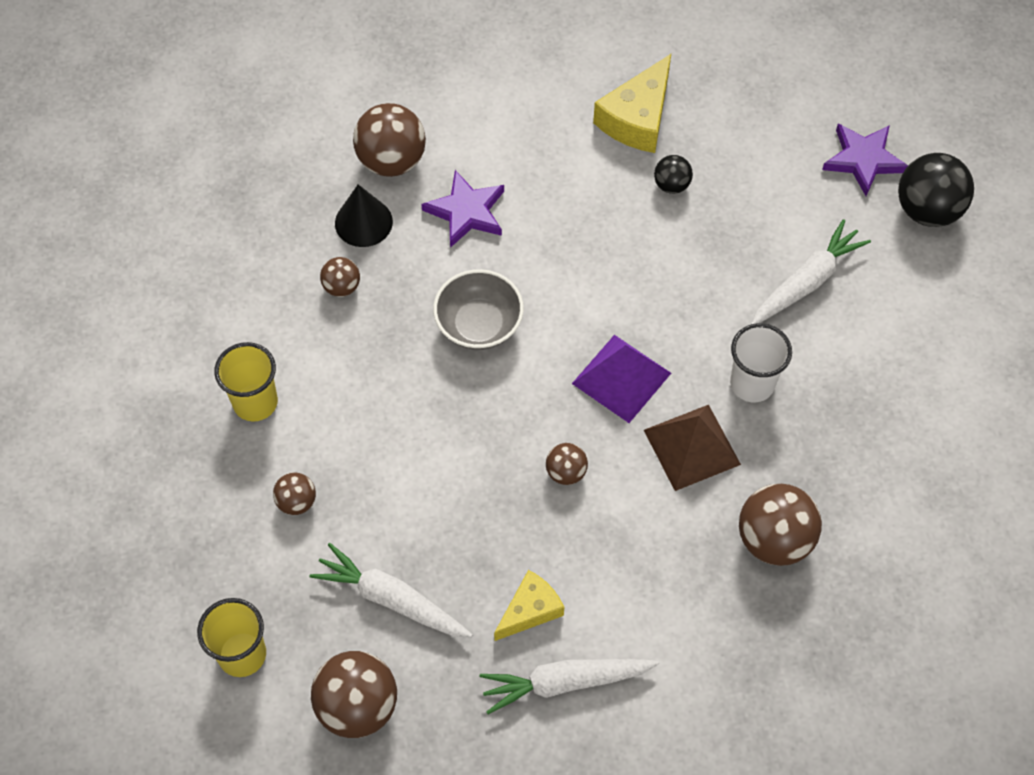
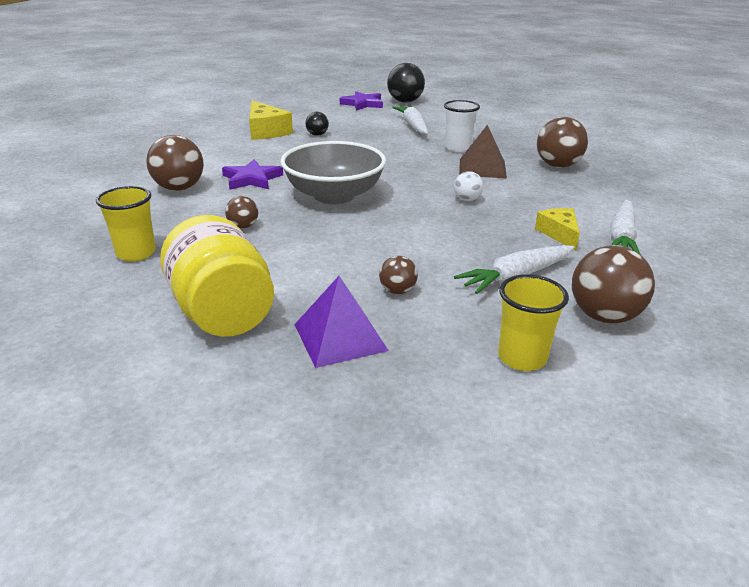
camera: 60 degrees left, 30 degrees down
yellow cup [214,342,278,422] -> yellow cup moved to [96,186,156,261]
black cone [335,184,393,247] -> none
grey bowl [433,269,524,350] -> grey bowl [280,141,386,204], size x1.58
brown ball [546,443,588,485] -> white ball [454,171,483,201]
purple pyramid [572,335,671,423] -> purple pyramid moved to [294,276,389,368]
none -> yellow jar [160,215,274,337]

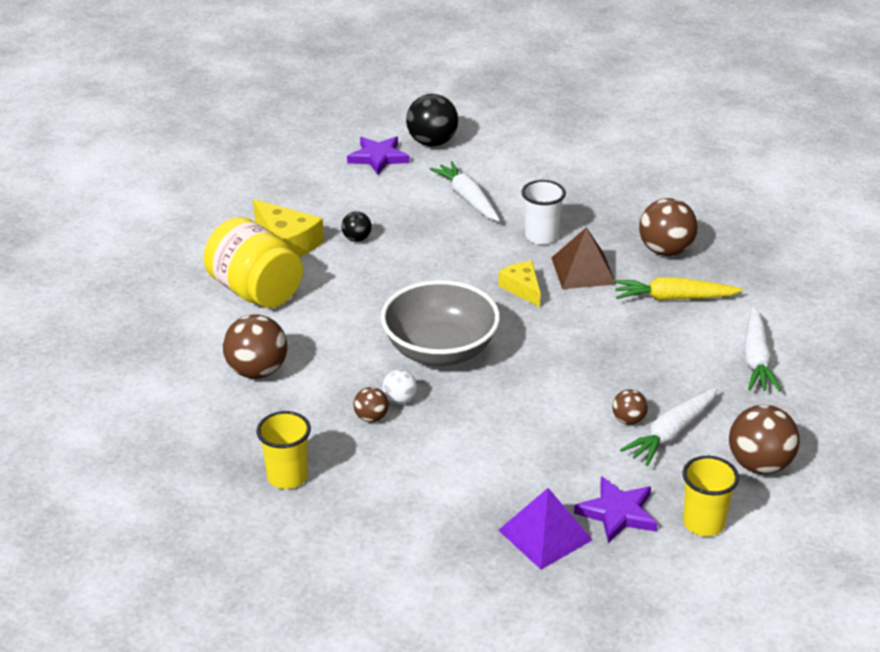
camera: 15 degrees left, 5 degrees up
yellow jar [160,215,274,337] -> yellow jar moved to [204,217,303,308]
purple star [222,159,283,190] -> purple star moved to [574,476,658,544]
brown ball [379,256,418,294] -> brown ball moved to [612,389,648,425]
white ball [454,171,483,201] -> white ball moved to [382,370,417,404]
yellow cheese [535,208,580,251] -> yellow cheese moved to [498,261,541,307]
none -> yellow carrot [614,278,743,301]

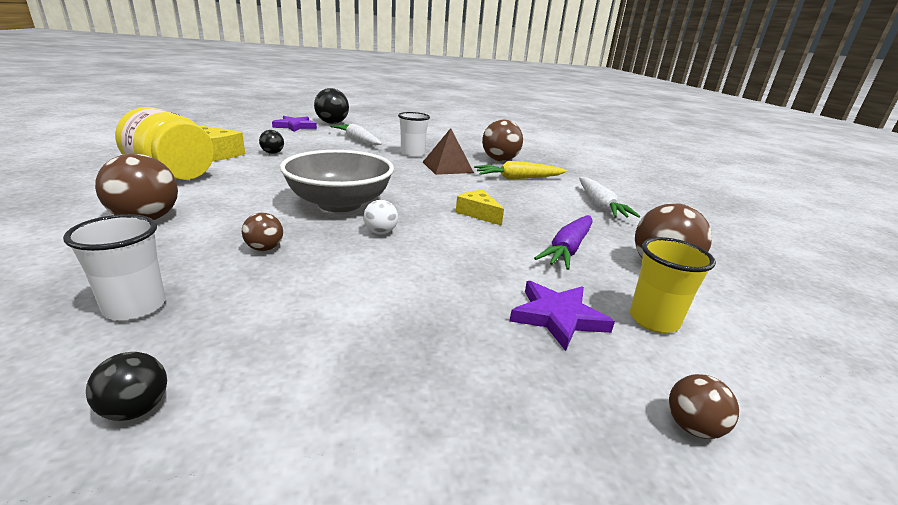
camera: 15 degrees left, 10 degrees down
yellow cup [256,411,311,489] -> white cup [63,214,166,321]
white ball [382,370,417,404] -> white ball moved to [363,200,398,234]
yellow cheese [498,261,541,307] -> yellow cheese moved to [456,190,504,226]
purple pyramid [498,488,593,570] -> none
brown ball [612,389,648,425] -> brown ball moved to [669,374,739,439]
white carrot [620,387,718,466] -> purple carrot [534,215,593,270]
none -> black ball [86,352,167,421]

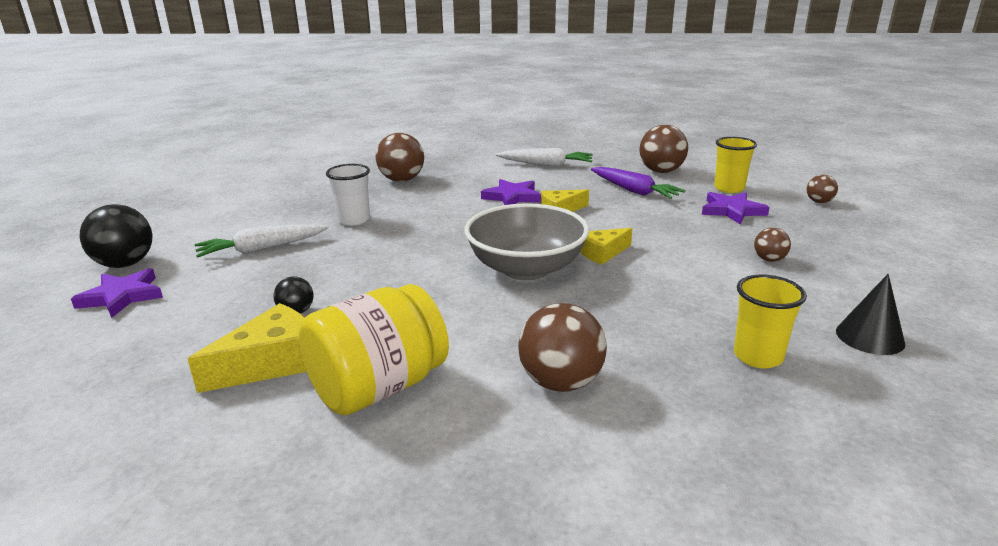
camera: 70 degrees left, 0 degrees up
white cup [63,214,166,321] -> yellow cup [734,274,807,368]
black ball [86,352,167,421] -> black cone [836,274,905,355]
brown ball [242,213,283,251] -> brown ball moved to [754,228,791,262]
white ball [363,200,398,234] -> yellow cheese [580,228,633,265]
brown pyramid [423,128,474,175] -> none
yellow carrot [474,161,567,180] -> none
none -> purple star [481,179,541,205]

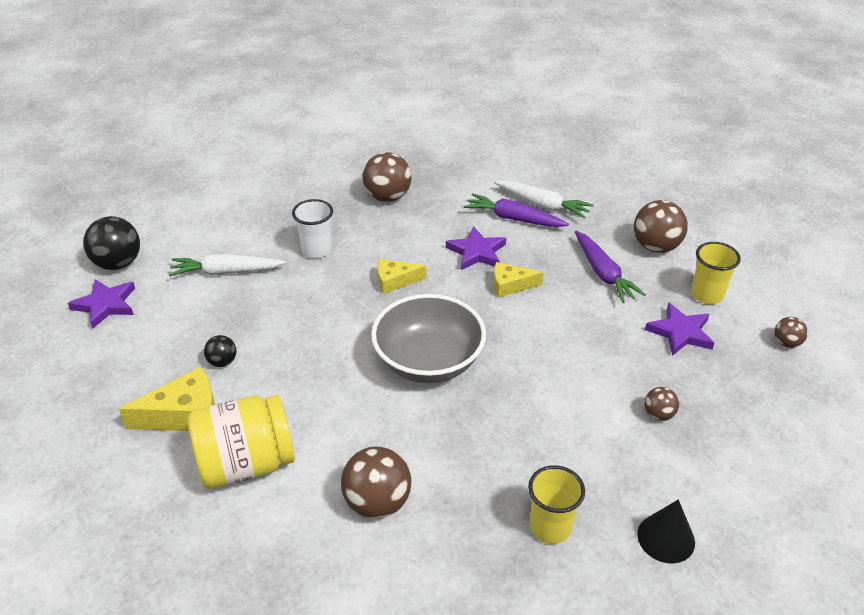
camera: 20 degrees right, 15 degrees up
yellow cheese [580,228,633,265] -> yellow cheese moved to [377,259,426,294]
none -> purple carrot [464,193,569,227]

